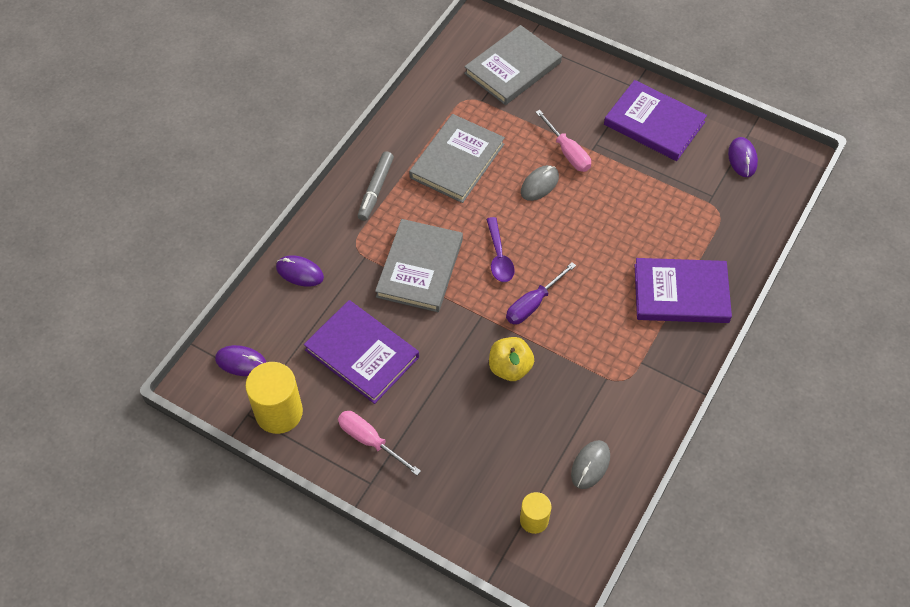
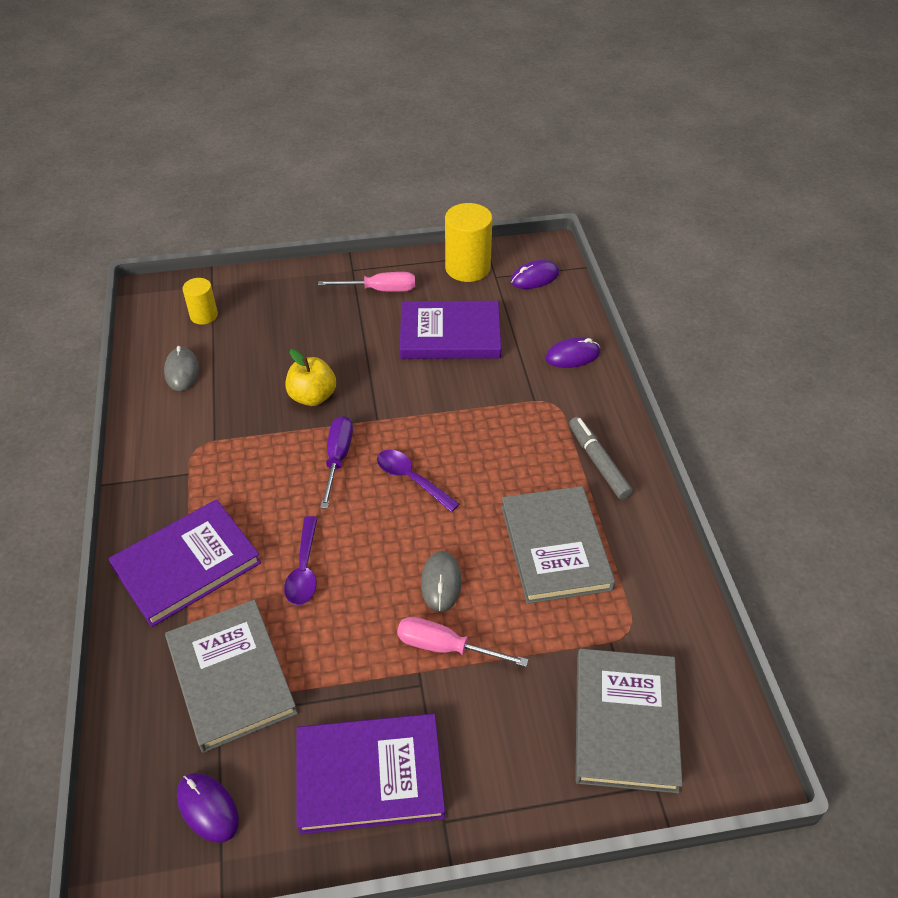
camera: 140 degrees right, 10 degrees down
grey book [375,219,463,312] -> grey book moved to [165,599,298,753]
none -> purple spoon [284,516,318,605]

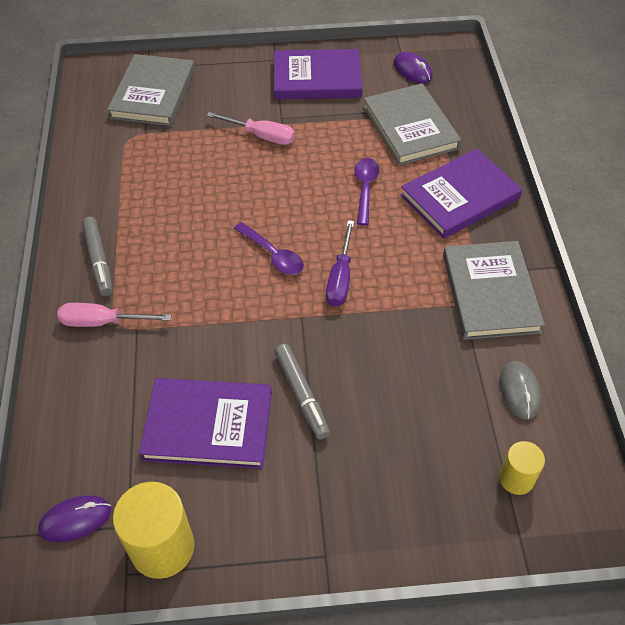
camera: 175 degrees left, 5 degrees up
yellow apple [285,349,336,406] -> none
pink screwdriver [318,272,415,292] -> pink screwdriver moved to [57,303,172,327]
grey mouse [421,551,462,612] -> none
grey book [501,486,615,604] -> grey book moved to [443,241,545,340]
purple mouse [545,337,600,368] -> none
none -> grey marker [274,343,330,440]

